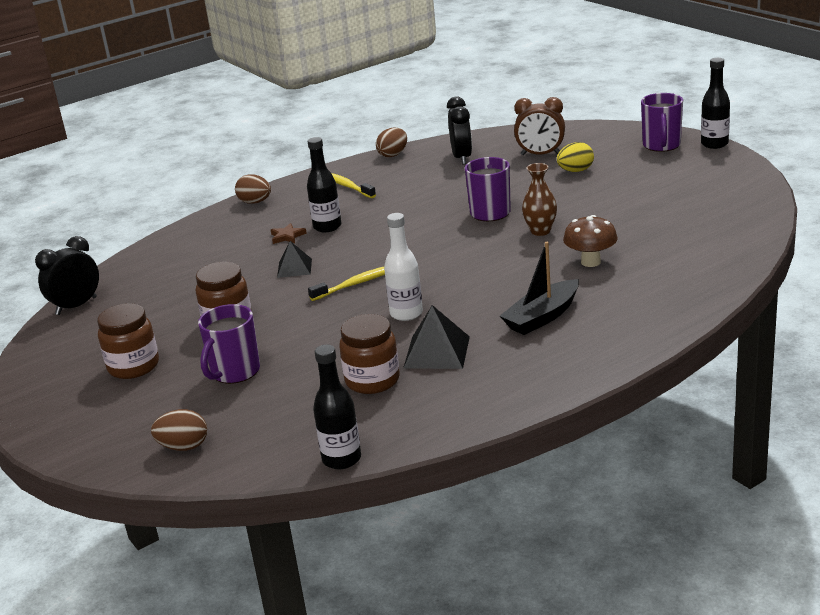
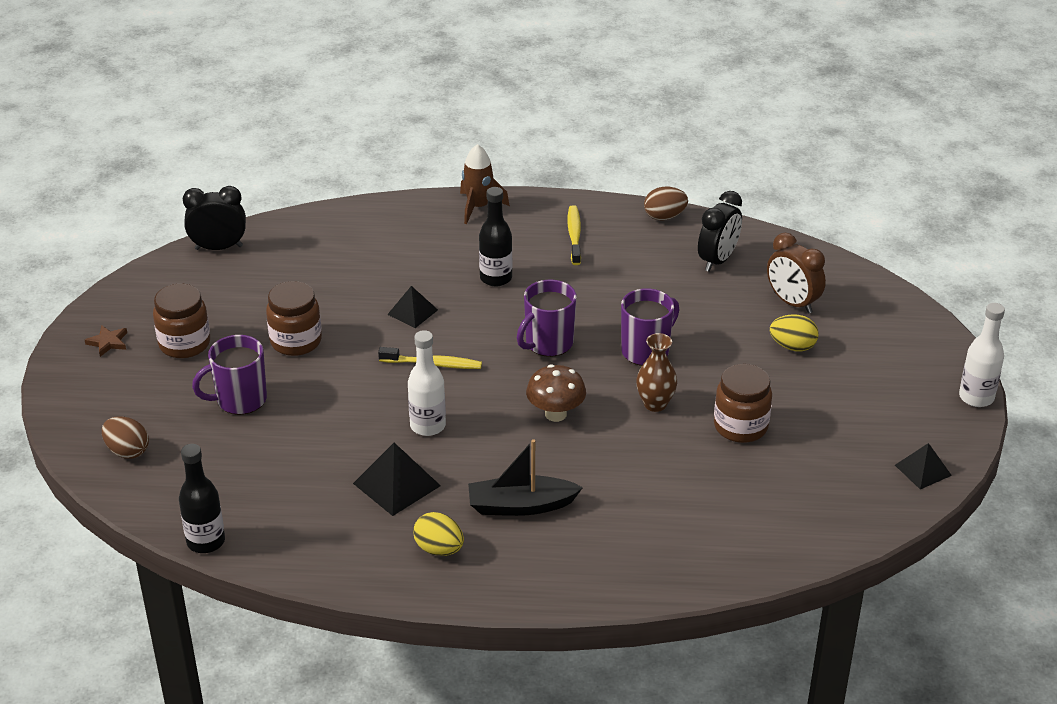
camera: 35 degrees right, 10 degrees up
brown egg [235,174,271,204] -> brown rocket [460,144,510,224]
brown star [271,223,307,244] -> brown star moved to [85,325,127,357]
brown jar [339,314,400,394] -> brown jar moved to [714,364,772,443]
brown mushroom [563,215,618,267] -> brown mushroom moved to [526,364,586,422]
purple mug [641,93,683,152] -> purple mug moved to [517,280,577,357]
black bottle [701,58,730,149] -> white bottle [959,303,1005,407]
none -> yellow egg [413,512,464,556]
none -> black pyramid [895,443,952,490]

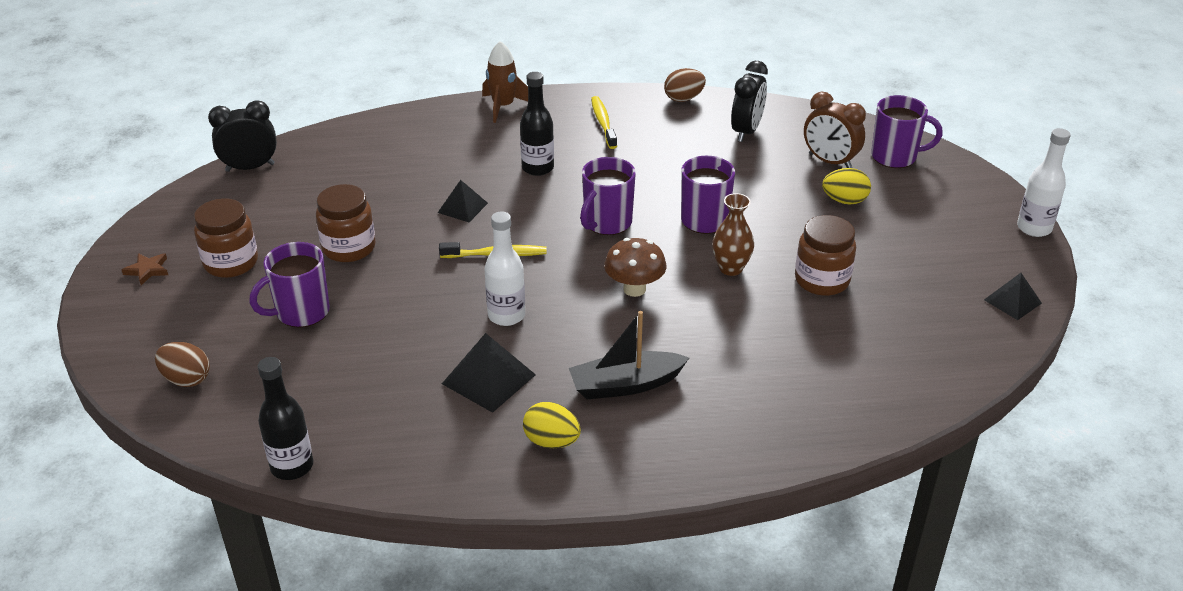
camera: 10 degrees left, 0 degrees up
none -> purple mug [871,95,943,168]

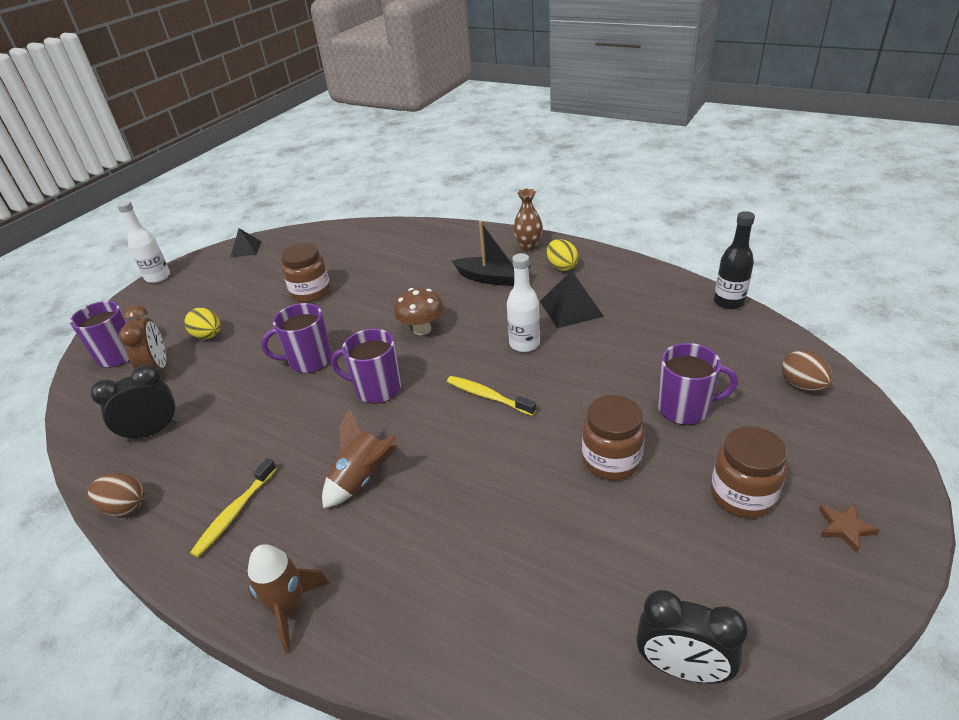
camera: 140 degrees left, 0 degrees up
black pyramid [438,180,488,222] -> none
black bottle [520,72,554,176] -> brown rocket [322,409,398,508]
purple mug [580,157,636,235] -> purple mug turned 150 degrees counterclockwise [331,329,401,404]
brown vase [712,193,754,276] -> brown vase moved to [513,189,543,251]

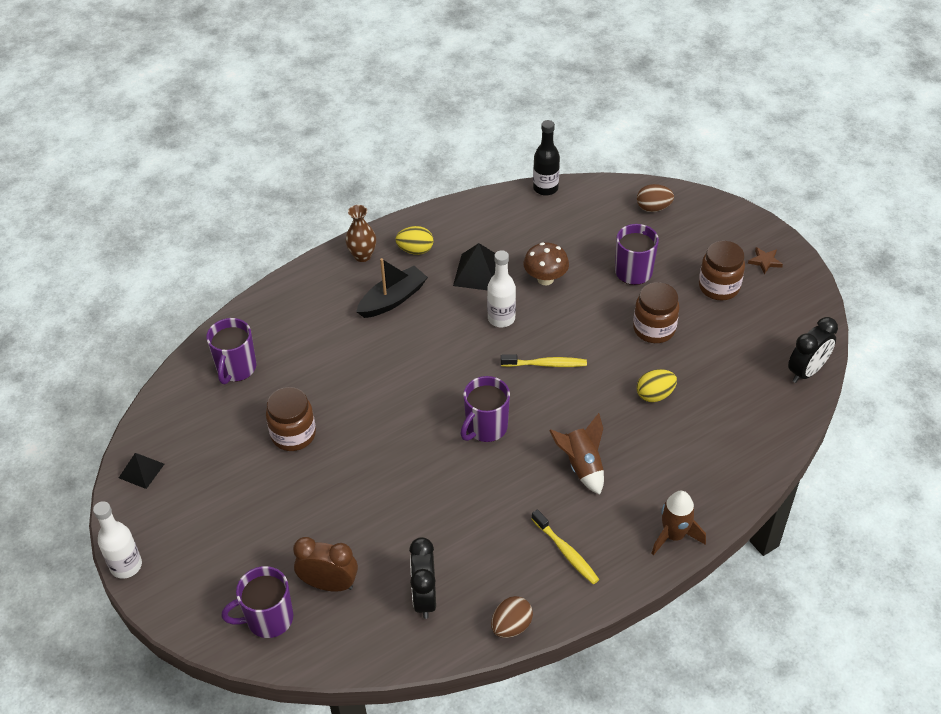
camera: 65 degrees left, 10 degrees up
yellow egg [184,308,221,339] -> yellow egg moved to [637,369,677,402]
purple mug [261,303,332,373] -> purple mug moved to [206,318,256,384]
brown mushroom [394,288,444,335] -> brown mushroom moved to [523,242,569,285]
yellow toothbrush [447,376,537,416] -> yellow toothbrush turned 150 degrees counterclockwise [501,355,587,367]

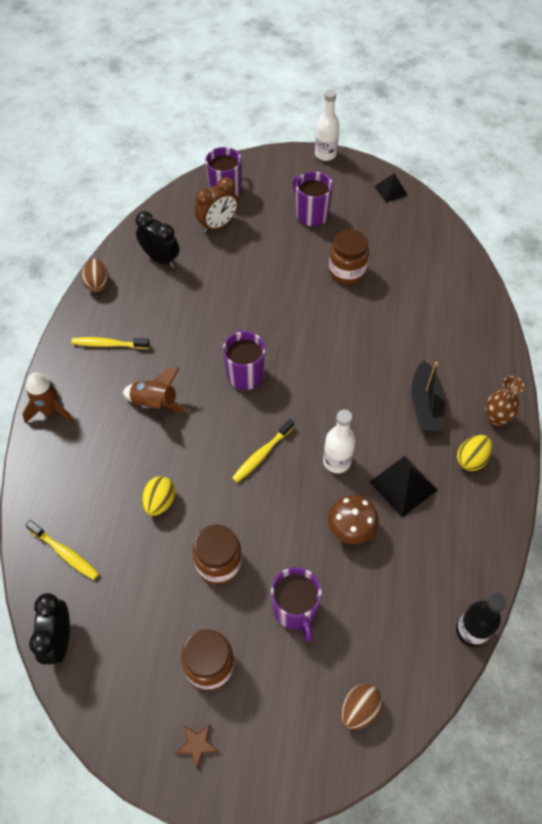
camera: 130 degrees right, 10 degrees up
purple mug [206,318,256,384] -> purple mug moved to [293,172,333,227]
none -> yellow toothbrush [26,520,99,580]

